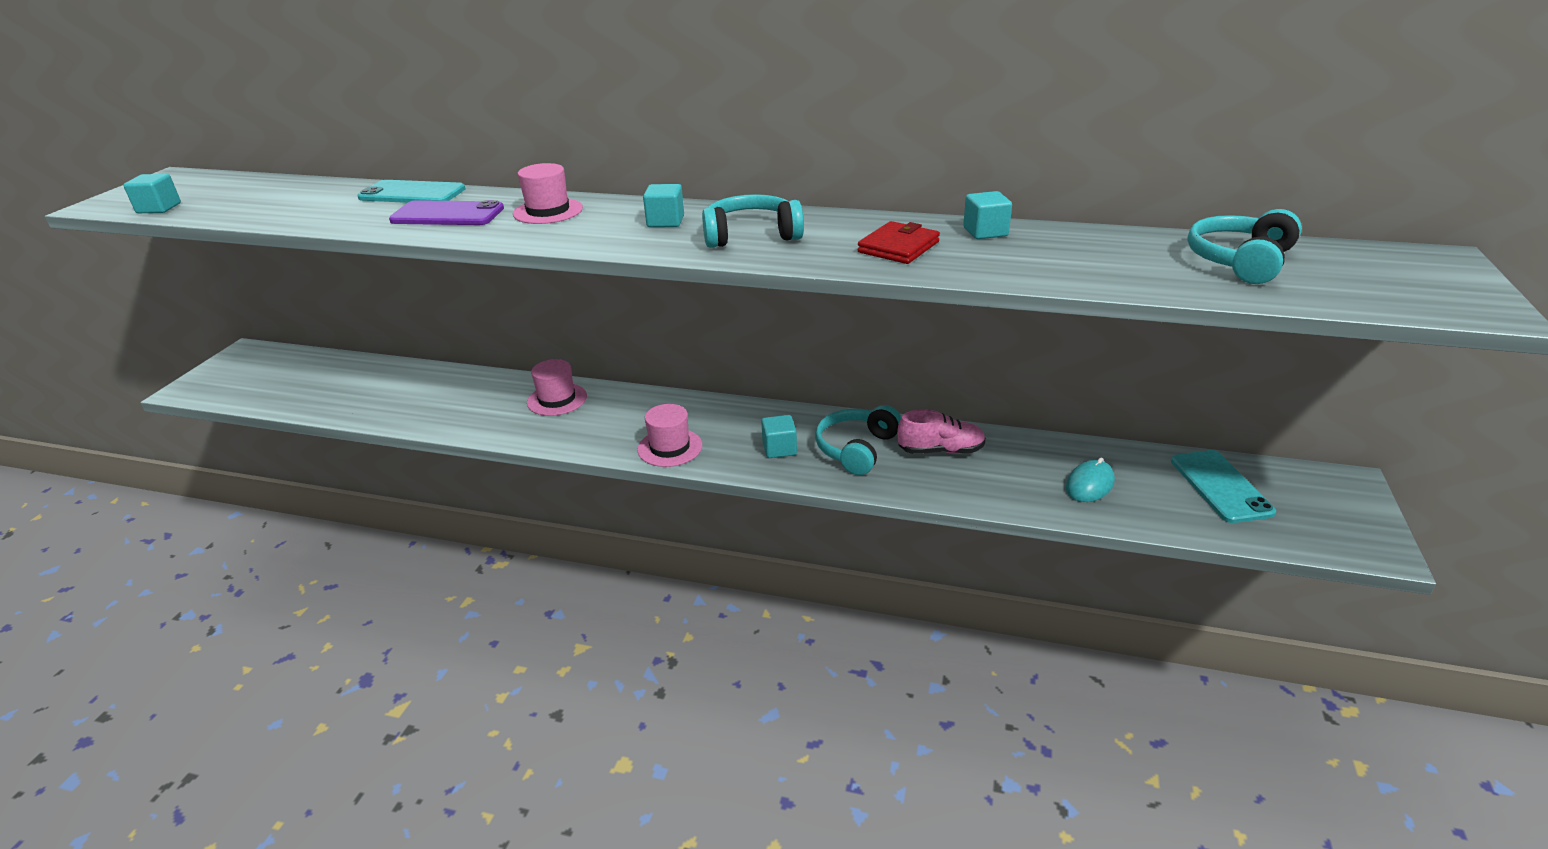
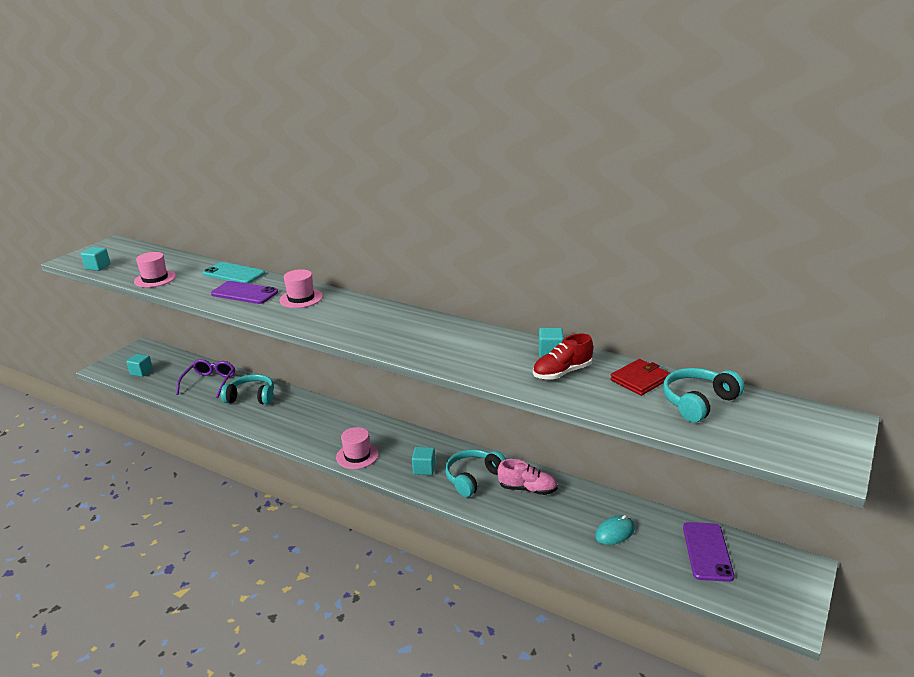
camera: 15 degrees right, 5 degrees down
pink hat [527,359,587,416] -> pink hat moved to [134,252,176,288]
turquoise cube [643,184,684,227] -> turquoise cube moved to [126,354,153,377]
turquoise headphones [702,194,804,248] -> turquoise headphones moved to [221,374,274,405]
red wallet [858,221,940,264] -> red wallet moved to [610,359,670,396]
turquoise phone [1171,450,1276,523] -> purple phone [683,522,735,582]
none -> purple glasses [176,359,235,398]
none -> red shoe [533,334,593,380]

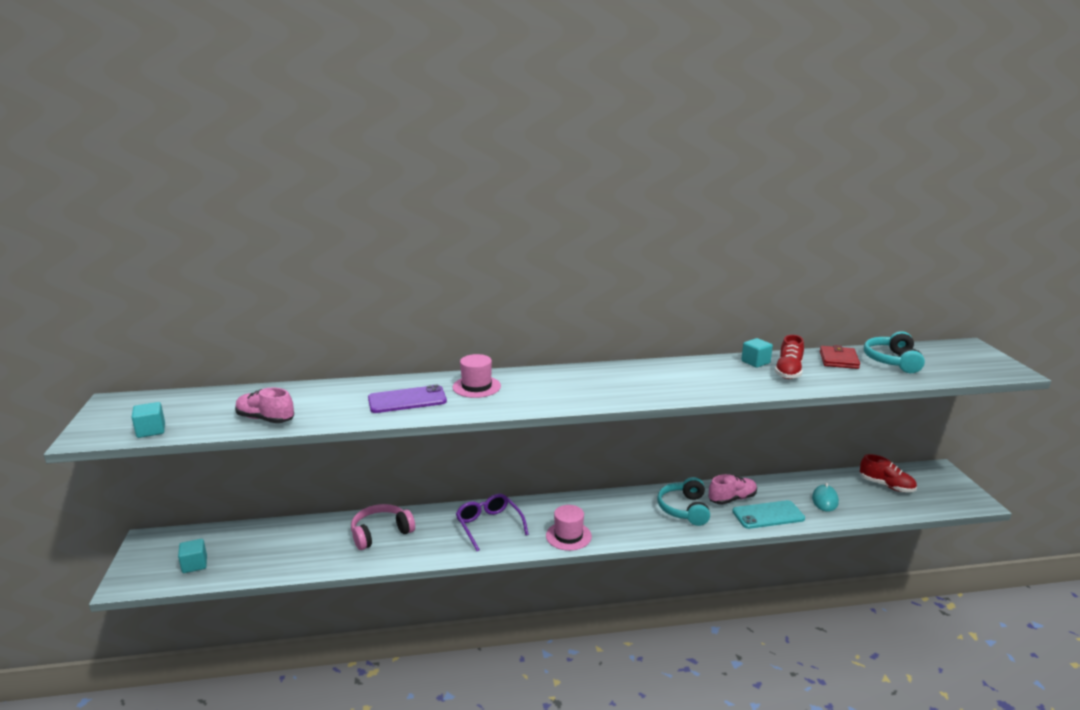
camera: 40 degrees left, 5 degrees down
pink hat [134,252,176,288] -> pink shoe [235,388,294,423]
purple glasses [176,359,235,398] -> purple glasses moved to [456,494,529,552]
turquoise phone [203,262,265,284] -> turquoise phone moved to [732,500,805,529]
turquoise headphones [221,374,274,405] -> pink headphones [351,504,415,550]
turquoise cube [412,447,436,475] -> none
purple phone [683,522,735,582] -> red shoe [860,454,917,492]

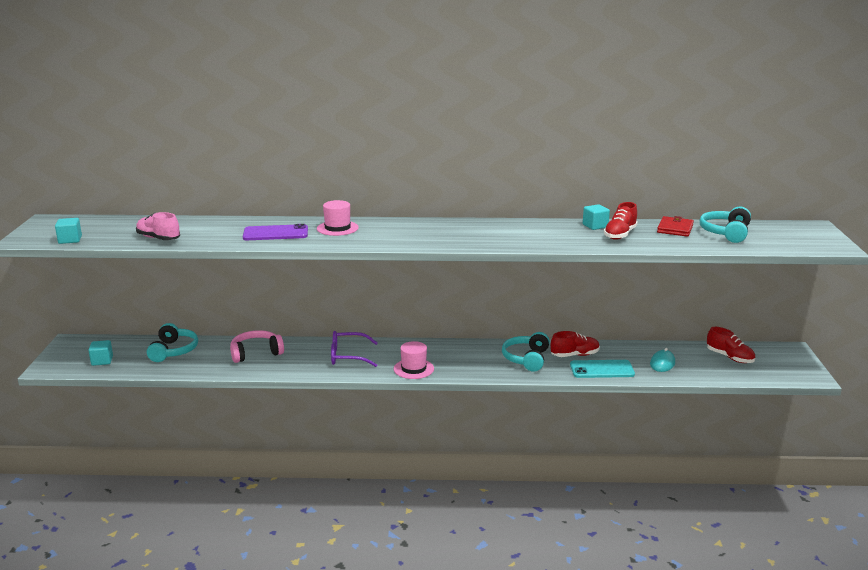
camera: 10 degrees right, 0 degrees up
purple glasses [456,494,529,552] -> purple glasses turned 75 degrees counterclockwise [331,331,378,367]
pink shoe [708,474,757,505] -> red shoe [551,331,600,357]
none -> turquoise headphones [147,323,198,362]

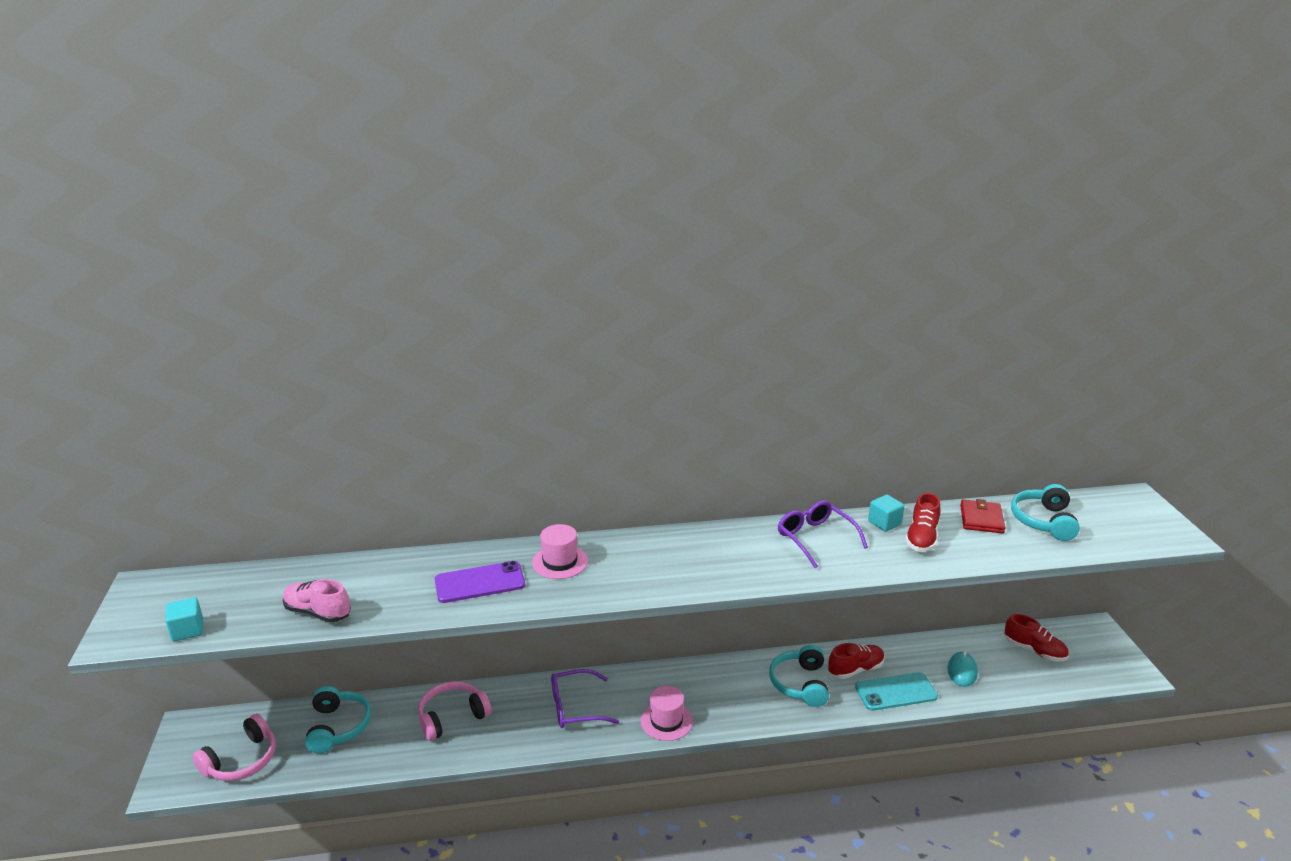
camera: 10 degrees left, 5 degrees up
turquoise cube [88,340,113,366] -> pink headphones [193,714,276,781]
none -> purple glasses [778,500,868,568]

